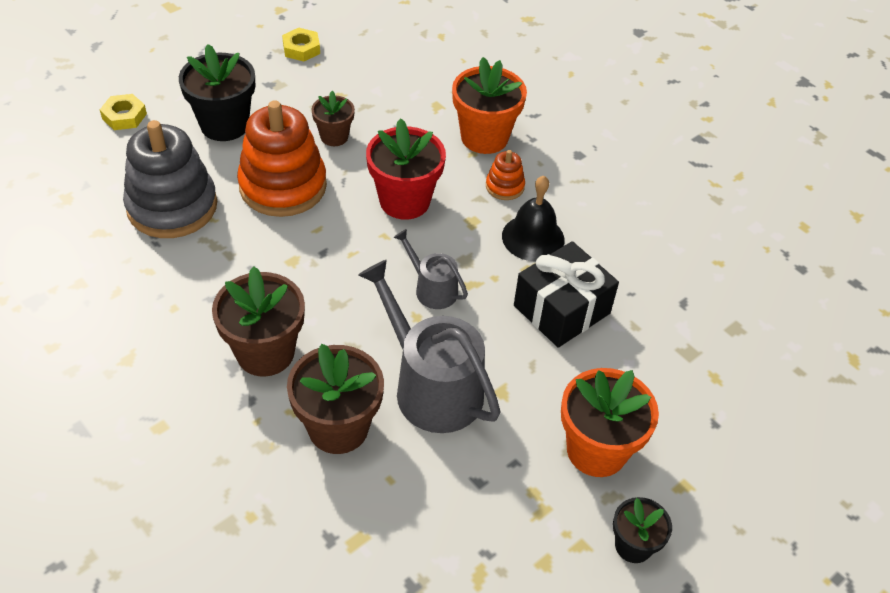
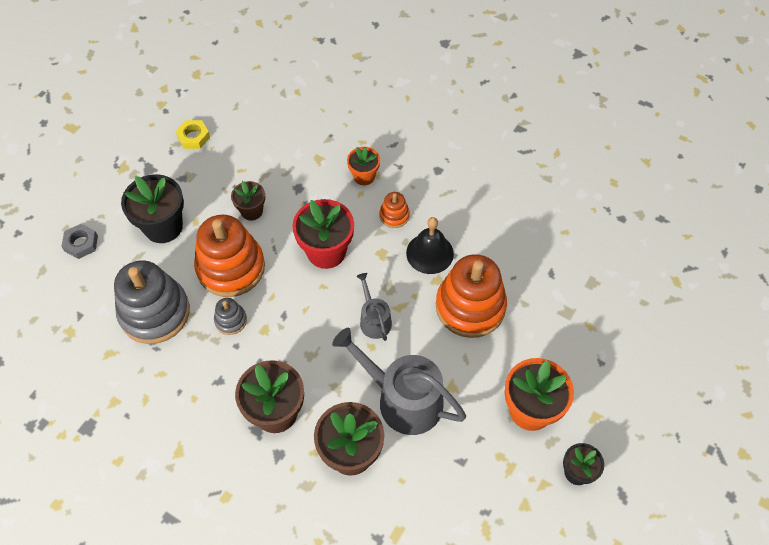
camera: 15 degrees left, 10 degrees up
yellow nut [100,94,147,130] -> grey nut [61,224,98,259]
grey watering can [394,229,468,309] -> grey watering can turned 45 degrees clockwise [356,273,392,341]
orange flower pot [452,57,527,154] -> orange flower pot [347,147,380,185], size x0.58
black gift [514,241,619,348] -> orange stacking toy [436,254,507,338]
none -> grey stacking toy [214,298,247,335]

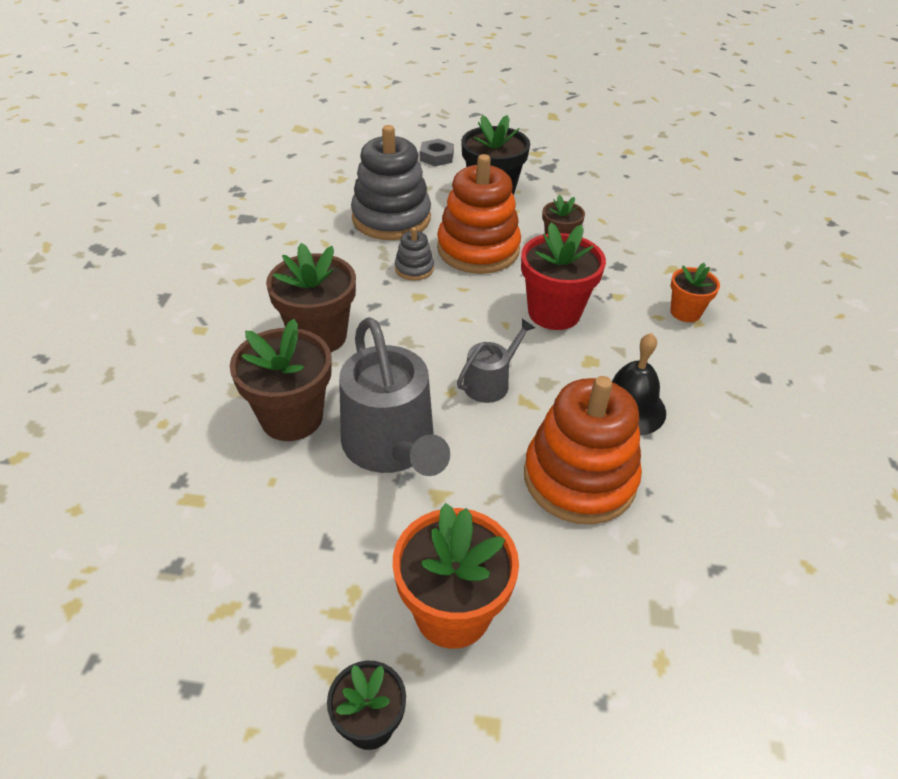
camera: 65 degrees right, 15 degrees down
yellow nut [176,120,210,149] -> none
grey watering can [332,328,466,435] -> grey watering can turned 150 degrees clockwise [339,317,450,476]
orange stacking toy [379,192,410,228] -> none

